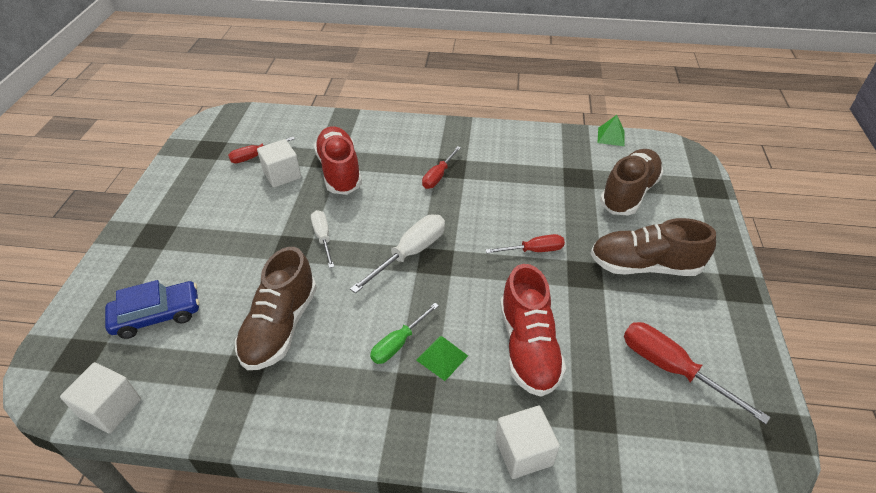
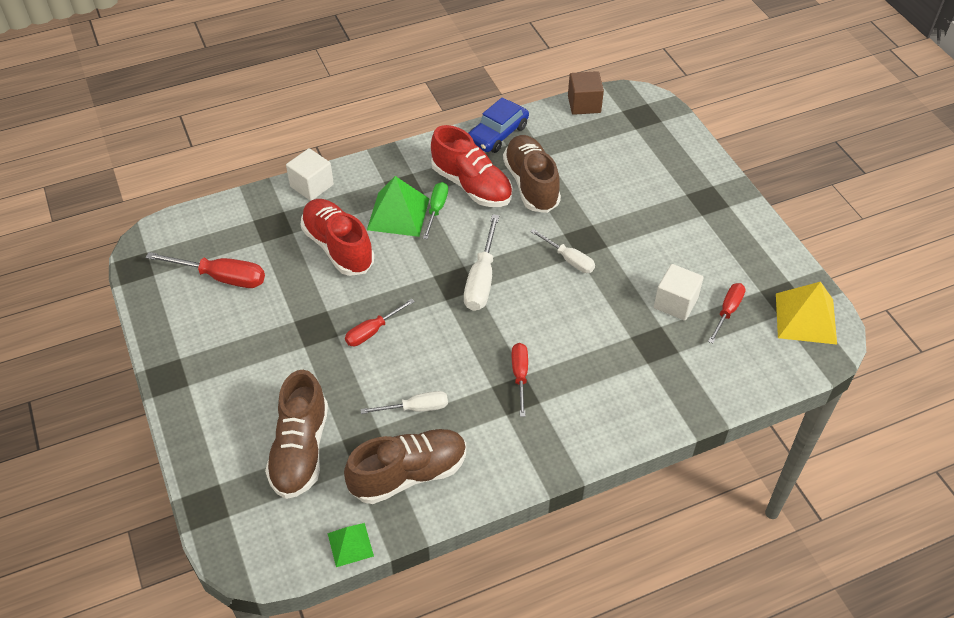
camera: 150 degrees right, 5 degrees up
white cube [60,362,141,434] -> brown cube [568,71,604,115]
blue car [105,280,199,339] -> blue car moved to [468,98,529,153]
red shoe [314,126,362,195] -> red shoe moved to [431,125,513,207]
green pyramid [416,336,468,381] -> green pyramid [367,176,430,237], size x1.74
brown shoe [590,218,716,276] -> brown shoe moved to [344,429,466,504]
none -> white screwdriver [360,391,448,414]
none -> yellow pyramid [776,282,837,345]

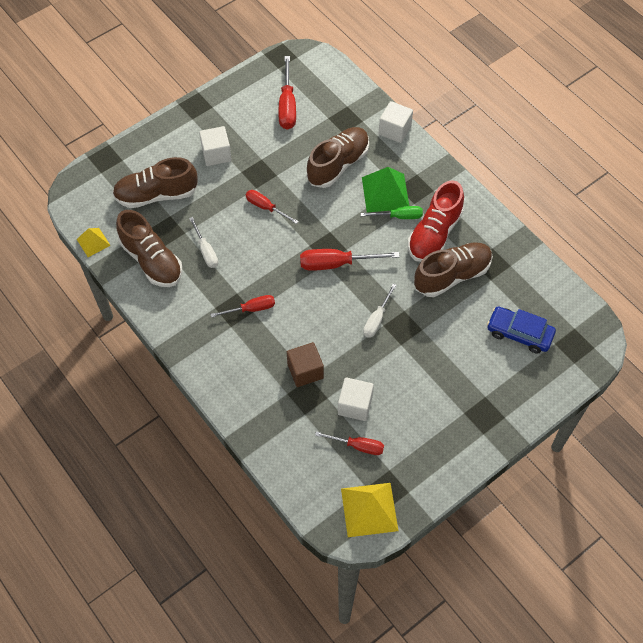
camera: 75 degrees right, 10 degrees up
red shoe [301,199,374,276] -> brown shoe [306,127,369,188]
green pyramid [328,523,374,567] -> yellow pyramid [77,228,111,257]
white screwdriver [464,214,499,311] -> red screwdriver [300,249,400,271]
blue car [468,98,529,153] -> blue car moved to [487,307,556,354]
brown cube [568,71,604,115] -> brown cube moved to [287,342,324,387]
none -> white cube [199,126,232,166]

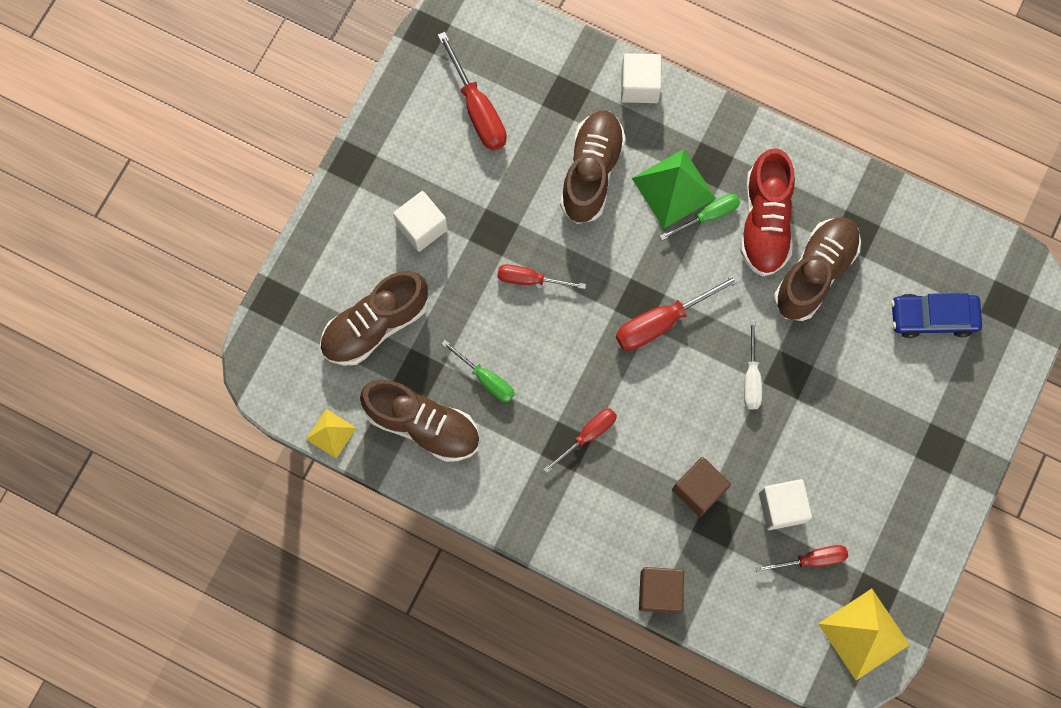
camera: 25 degrees left, 15 degrees up
white screwdriver [189,217,218,268] -> green screwdriver [441,340,515,402]
none -> brown cube [639,567,684,613]

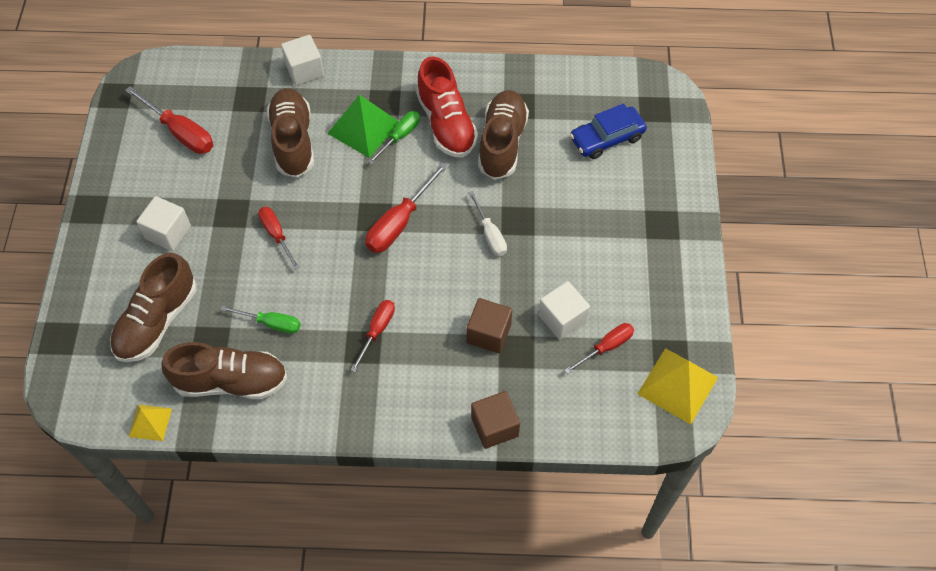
camera: 25 degrees left, 15 degrees down
red screwdriver [497,264,586,289] -> red screwdriver turned 75 degrees clockwise [258,207,300,270]

